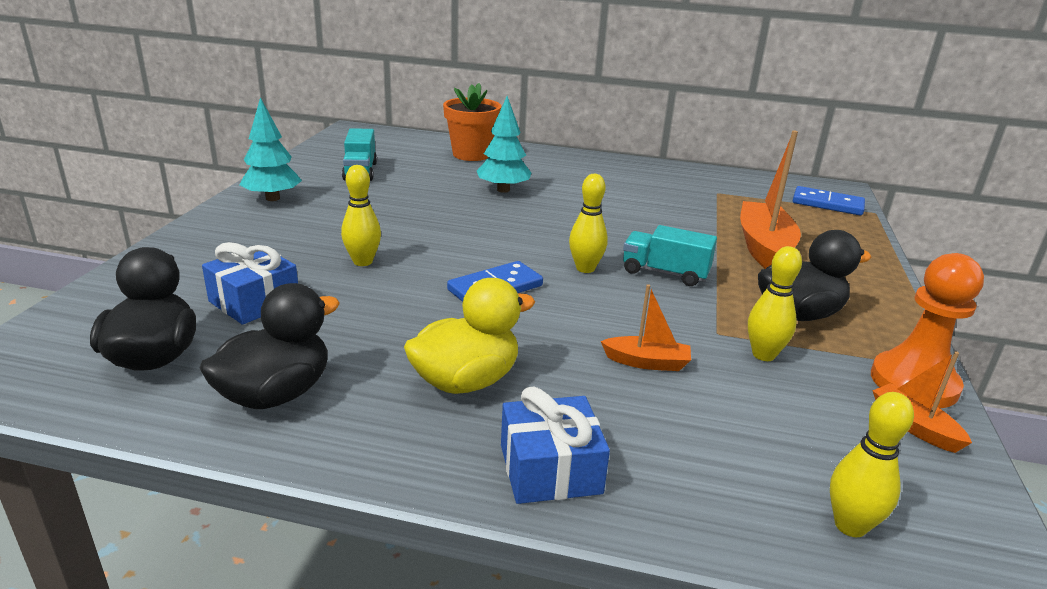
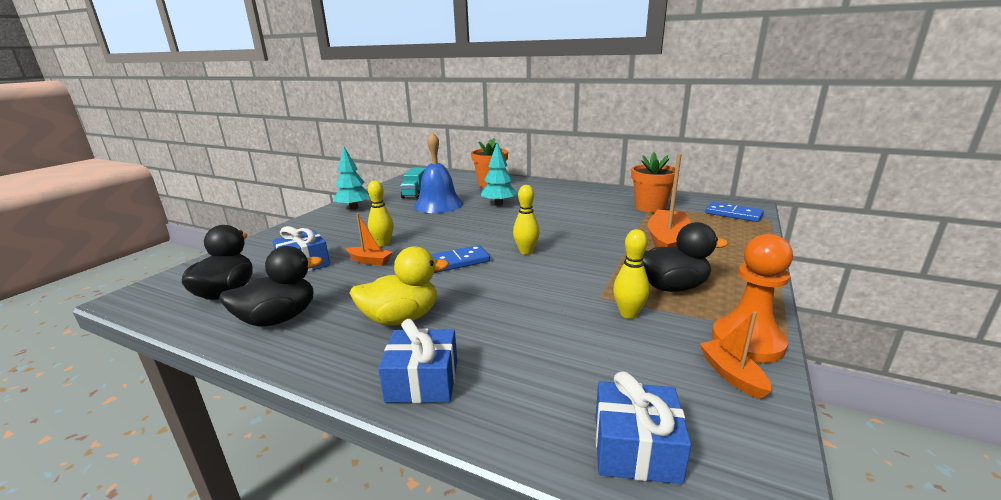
camera: 15 degrees right, 5 degrees down
orange boat [601,284,691,371] -> orange boat moved to [346,213,392,266]
turquoise truck [623,225,717,286] -> none
yellow bowling pin [830,392,914,537] -> blue gift [596,371,691,484]
none -> blue bell [414,132,463,213]
none -> orange flower pot [631,152,675,213]

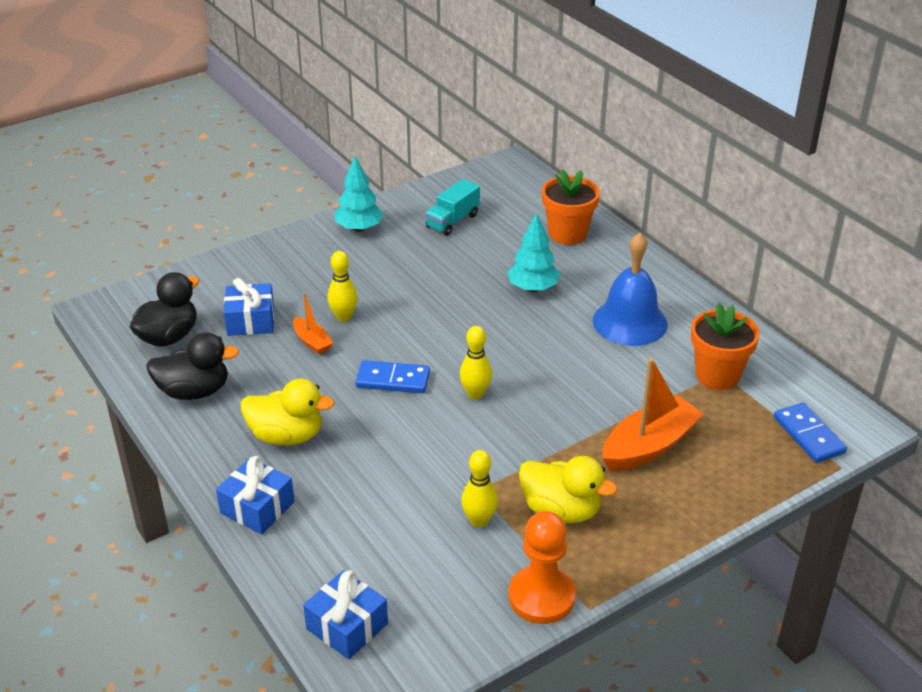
camera: 30 degrees right, 15 degrees up
blue bell [414,132,463,213] -> blue bell moved to [593,233,668,346]
black duck [642,222,728,292] -> yellow duck [519,456,617,523]
orange boat [700,311,772,399] -> none

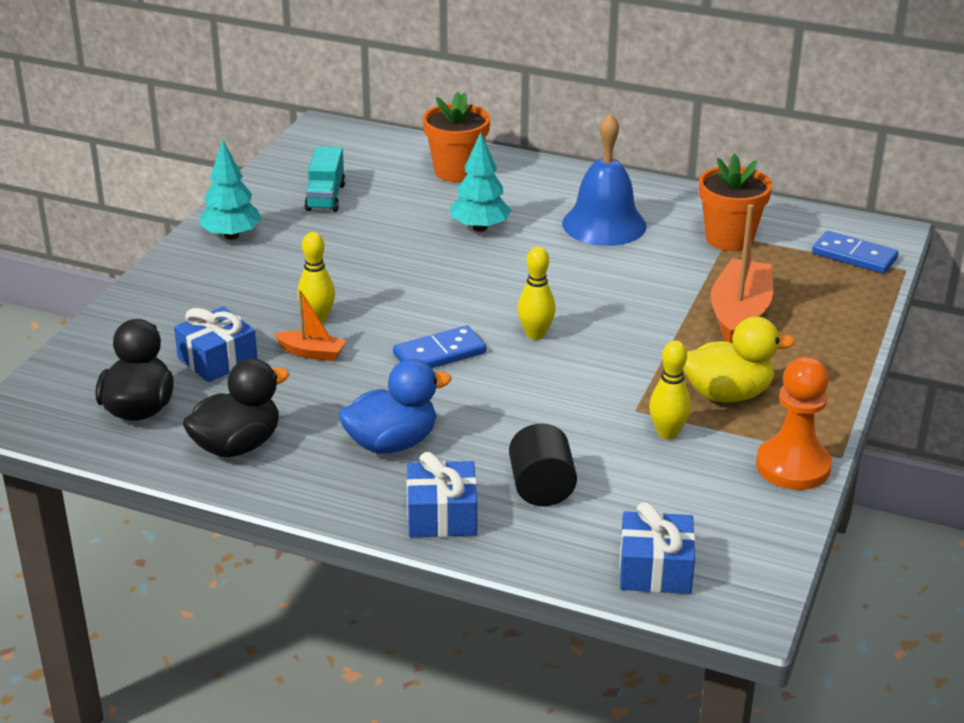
camera: 35 degrees left, 5 degrees down
yellow duck [241,378,334,445] -> blue duck [339,359,452,454]
none -> black cylinder [509,423,577,506]

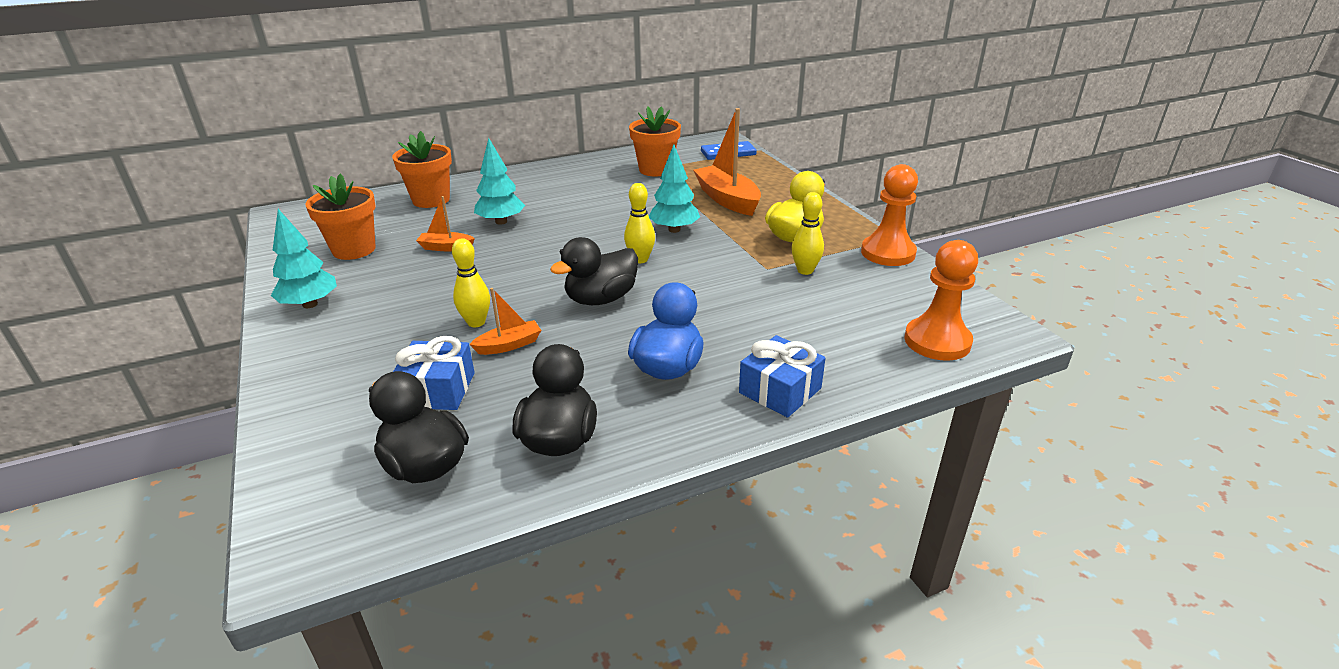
camera: 45 degrees left, 0 degrees up
turquoise truck [305,146,346,212] -> orange flower pot [305,174,376,260]
blue domino [393,326,486,368] -> black duck [550,237,638,305]
black cylinder [509,423,577,506] -> none
blue bell [562,113,647,246] -> none
blue gift [620,502,695,594] -> orange pawn [904,240,978,361]
none -> orange boat [416,196,475,251]
none -> turquoise tree [649,144,700,233]

